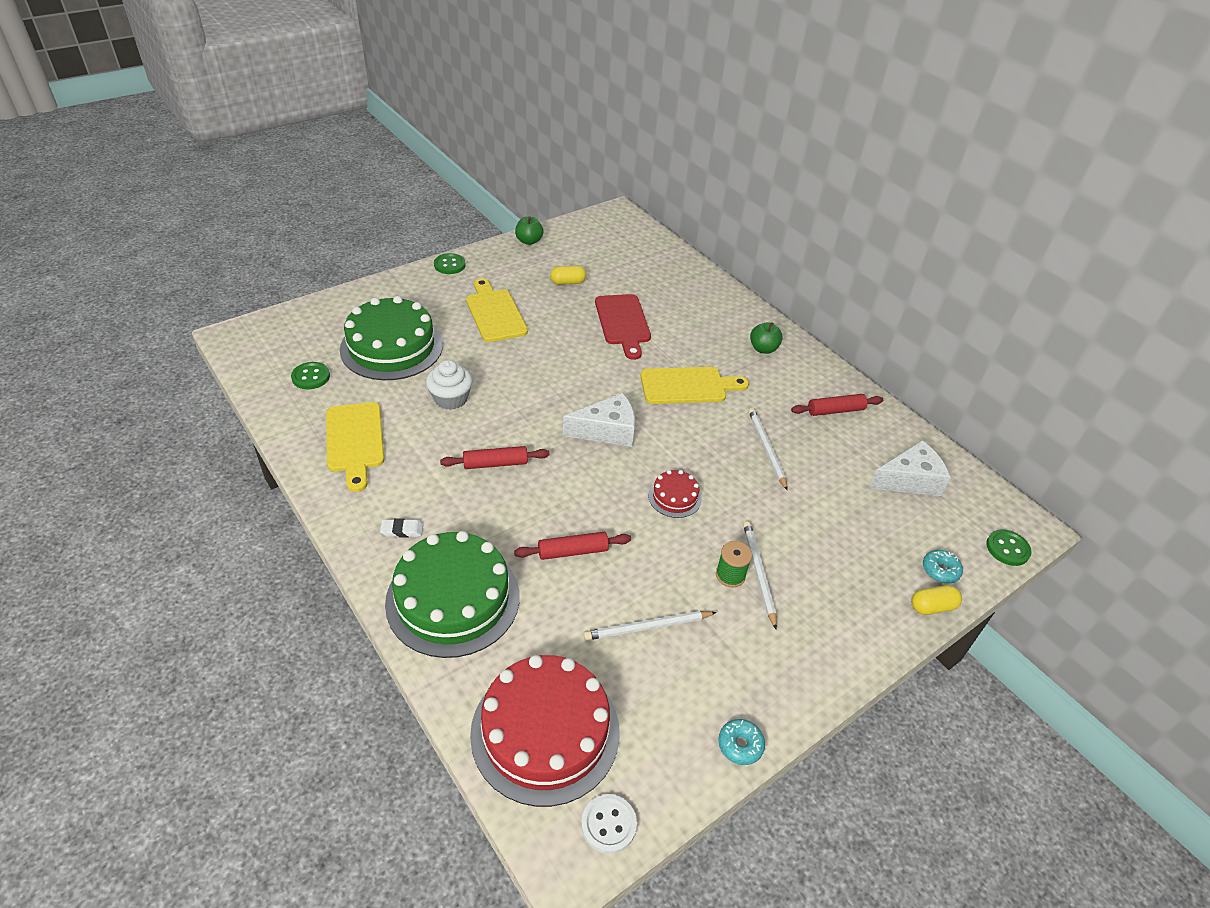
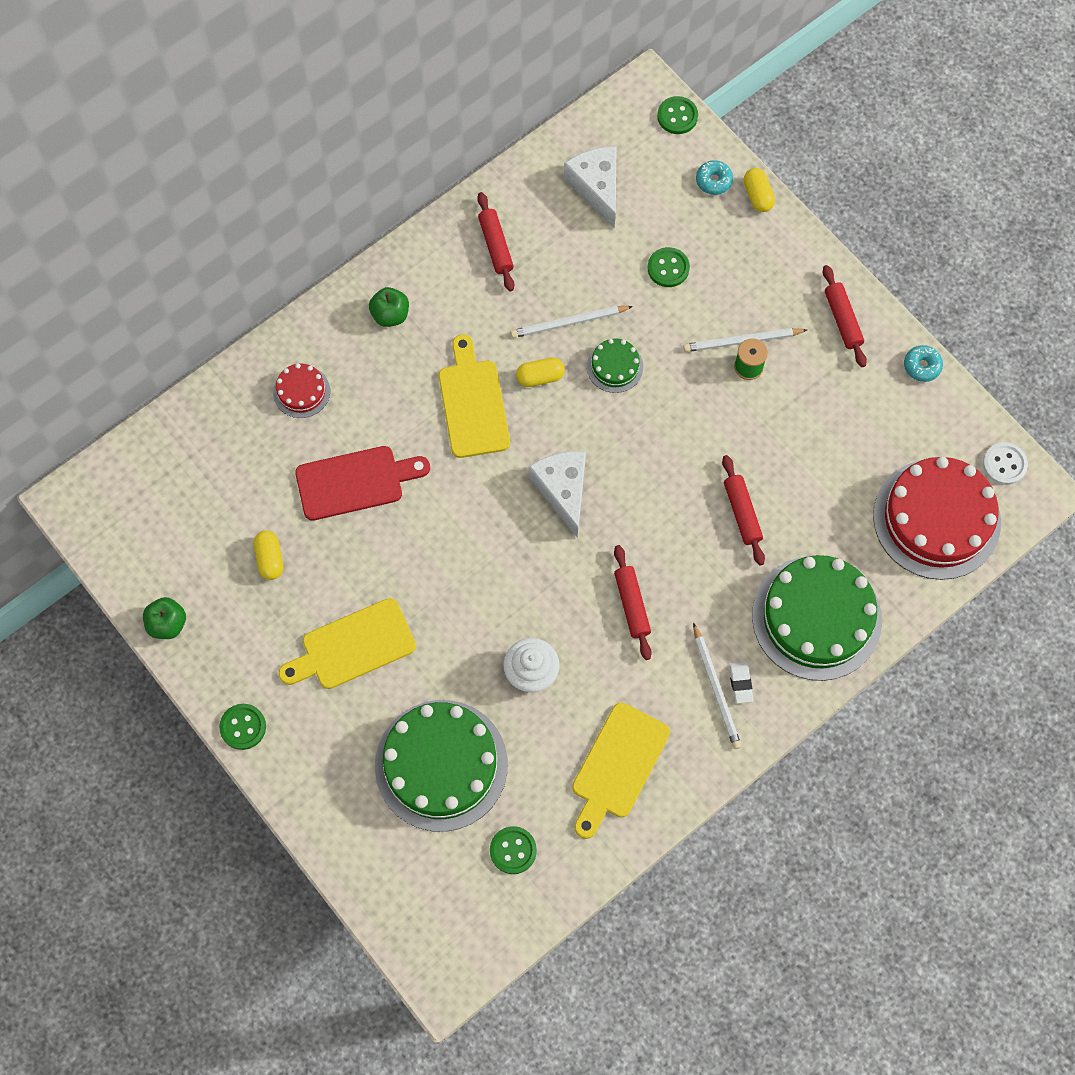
camera: 90 degrees left, 25 degrees up
yellow cutting board [326,402,384,492] -> yellow cutting board turned 135 degrees clockwise [572,703,670,839]
white pencil [584,611,717,641] -> white pencil moved to [693,623,742,749]
red cake [648,470,702,518] -> red cake moved to [273,363,330,418]
none -> yellow capsule [516,357,565,387]
none -> green cake [587,338,643,393]
none -> green button [648,247,690,287]
none -> red rolling pin [823,265,867,367]

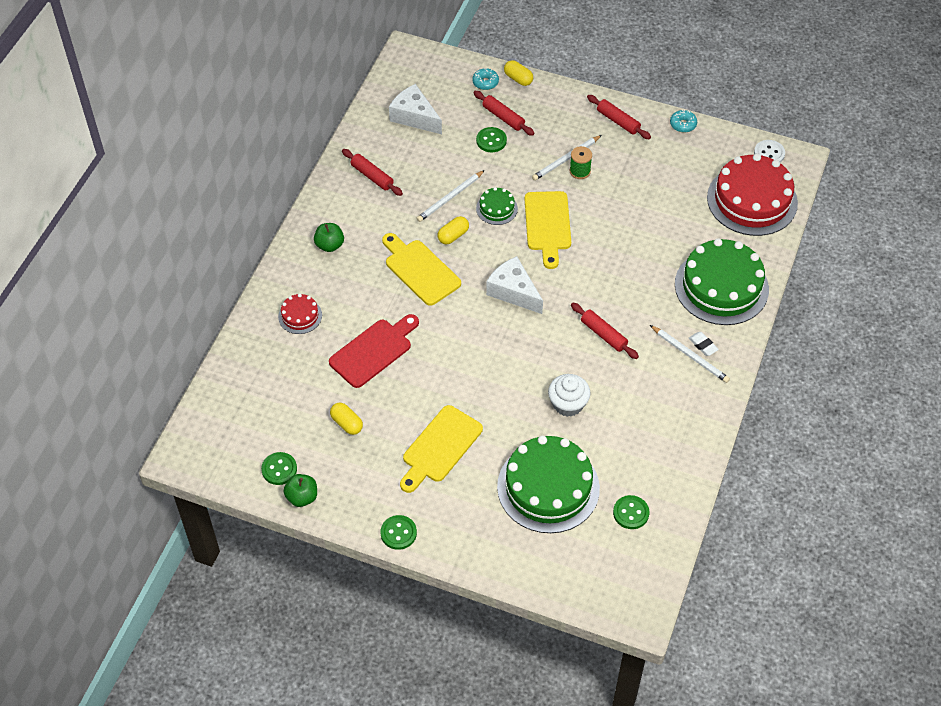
camera: 30 degrees left, 15 degrees down
yellow cutting board [572,703,670,839] -> yellow cutting board moved to [525,191,571,269]
green button [657,96,698,134] -> green button moved to [261,452,297,485]
red rolling pin [722,455,765,565] -> red rolling pin moved to [473,91,535,136]

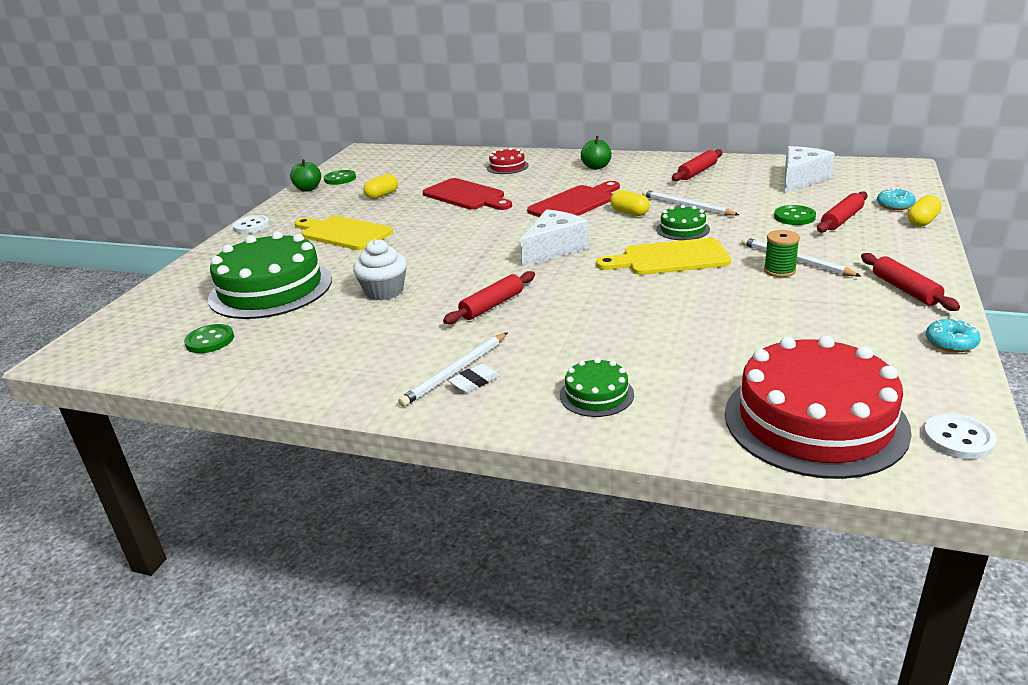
camera: 90 degrees right, 25 degrees down
green button [380,515,417,550] -> white button [233,215,270,234]
yellow cutting board [382,233,461,306] -> red cutting board [527,181,620,217]
red rolling pin [587,95,651,139] -> red rolling pin turned 60 degrees counterclockwise [861,253,960,311]
green cake [675,238,769,325] -> green cake [560,358,634,417], size x0.46

